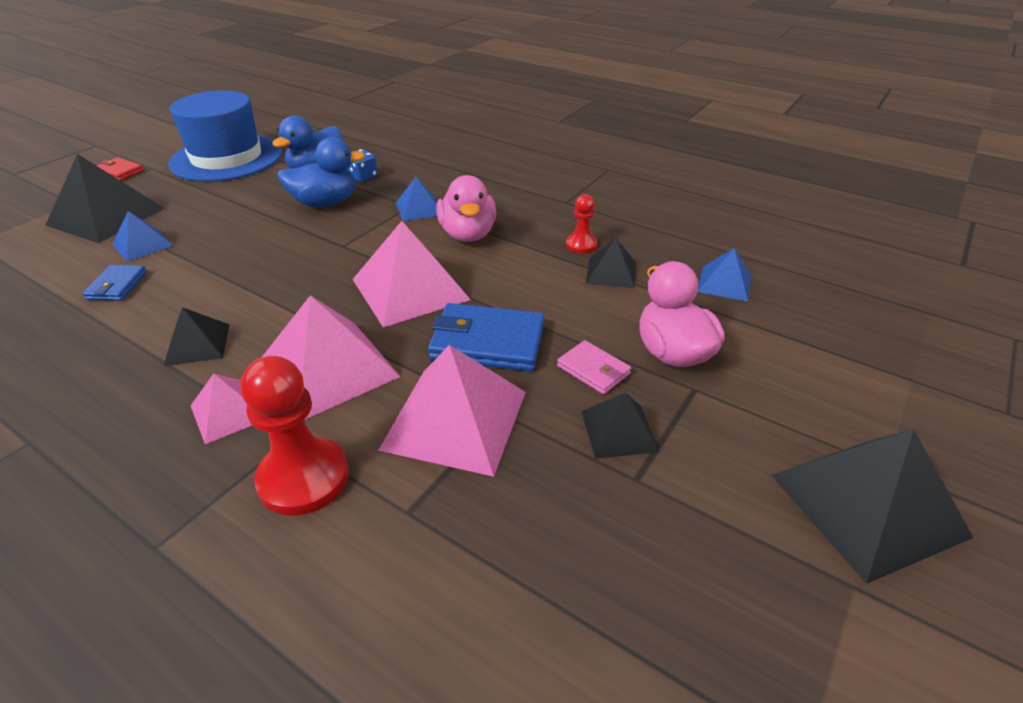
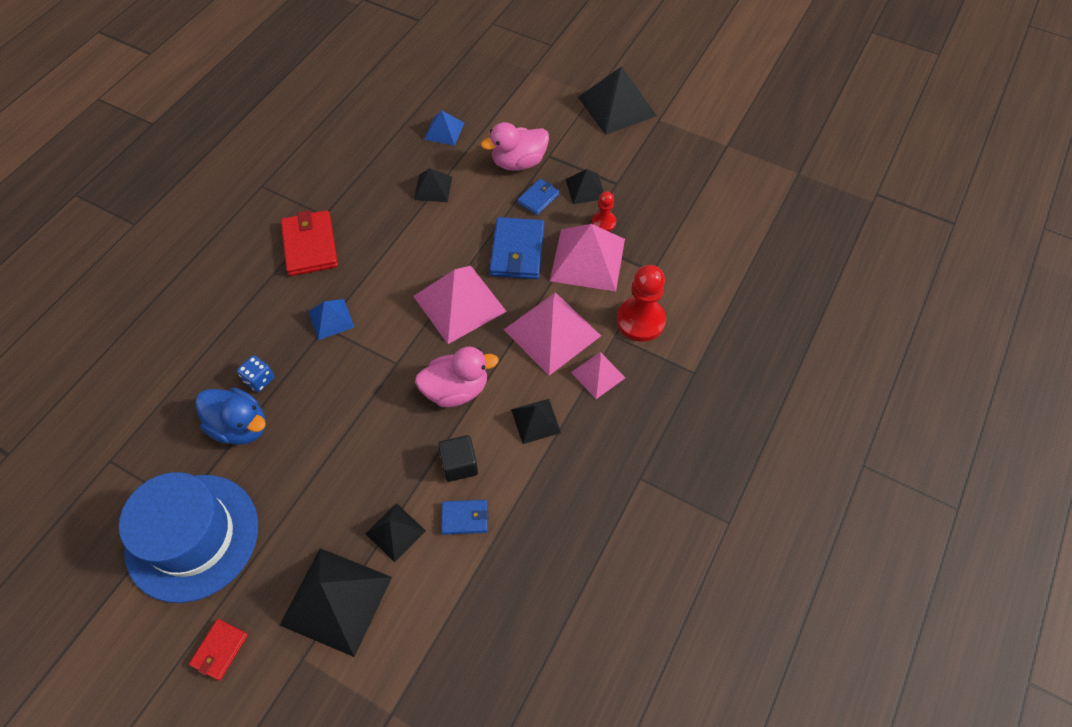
camera: 95 degrees left, 20 degrees up
blue pyramid [112,211,174,262] -> black pyramid [365,503,426,562]
blue duck [277,137,365,207] -> none
pink duck [436,175,496,242] -> pink duck moved to [415,347,499,407]
pink wallet [557,340,631,395] -> blue wallet [517,179,560,215]
red pawn [566,194,597,254] -> red pawn moved to [592,192,616,231]
none -> red wallet [281,210,338,276]
none -> black cube [438,435,478,482]

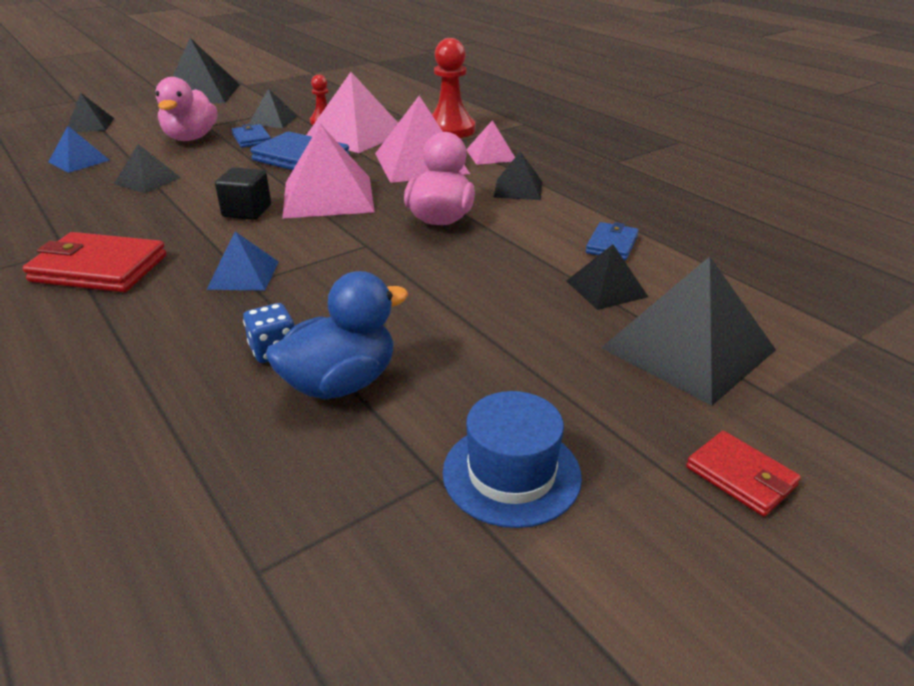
camera: 65 degrees left, 25 degrees down
blue hat [119,472,258,603] -> blue hat [442,391,582,528], size x0.55
black cube [438,435,478,482] -> black cube moved to [215,167,271,220]
none -> black pyramid [68,93,114,132]

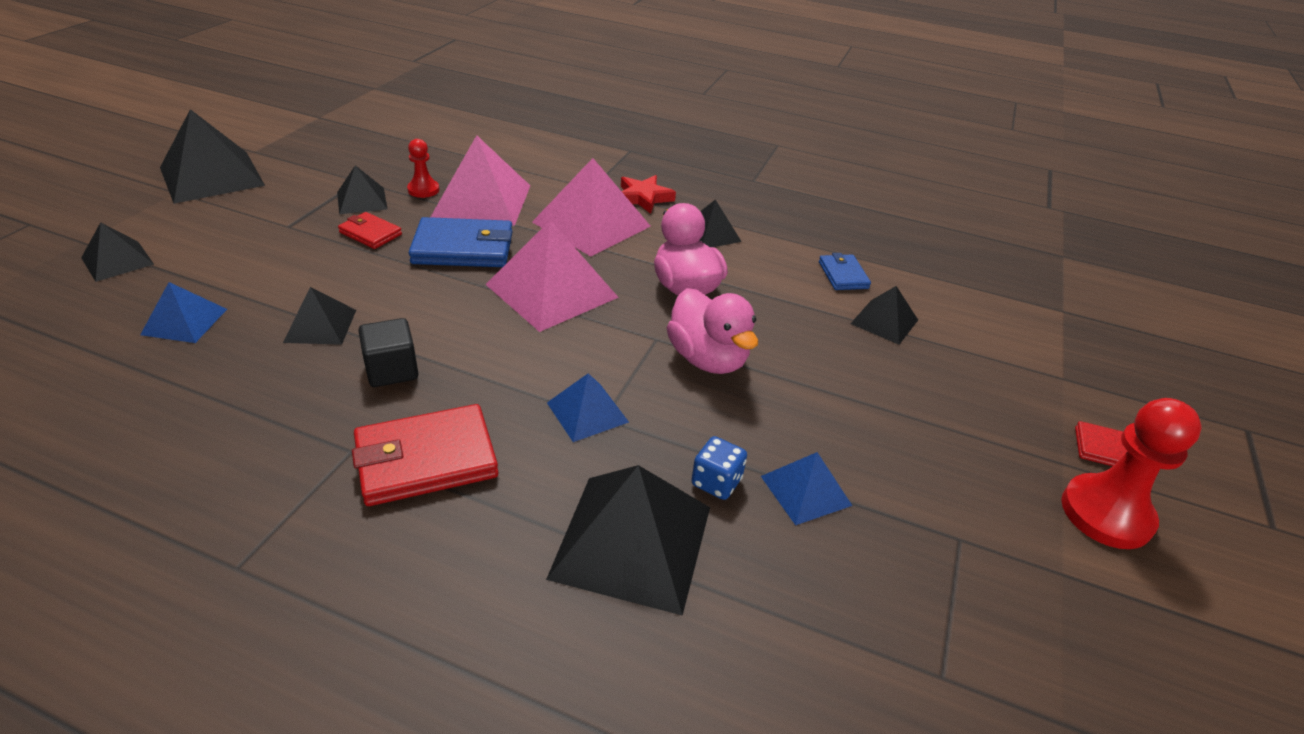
camera: 35 degrees left, 5 degrees up
pink duck [155,77,217,141] -> pink duck moved to [667,288,758,374]
black cube [215,167,271,220] -> black cube moved to [358,318,418,387]
blue wallet [232,124,271,148] -> red wallet [338,212,402,249]
blue duck [266,271,408,399] -> blue pyramid [761,452,852,525]
red pawn [432,38,475,138] -> red pawn moved to [1061,398,1201,549]
blue hat [442,391,582,528] -> none
pink pyramid [466,120,515,165] -> red star [621,175,676,214]
black pyramid [601,256,776,406] -> black pyramid moved to [546,465,710,616]

